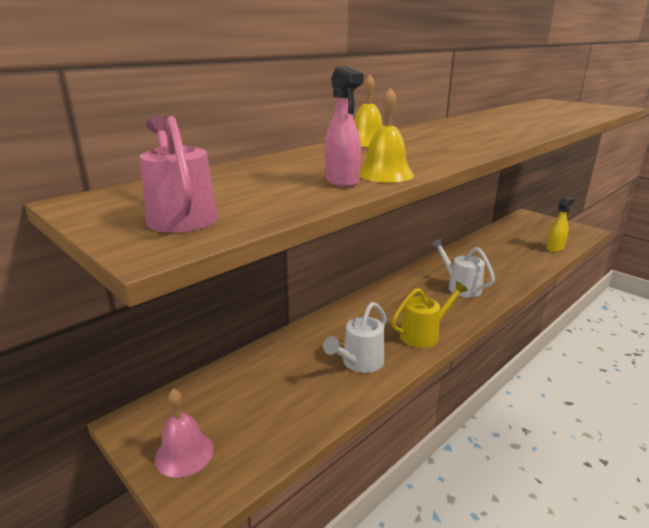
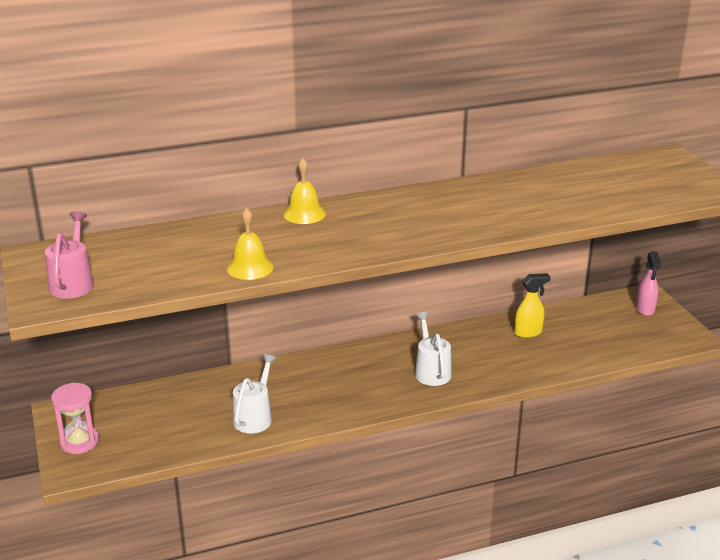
camera: 25 degrees right, 5 degrees up
pink bell [155,388,214,478] -> pink hourglass [51,383,99,454]
white watering can [323,302,387,373] -> white watering can turned 135 degrees clockwise [233,354,277,433]
pink spray bottle [325,67,364,187] -> pink spray bottle moved to [636,251,661,316]
yellow watering can [391,281,468,348] -> none
yellow spray bottle [546,196,575,252] -> yellow spray bottle moved to [514,273,551,338]

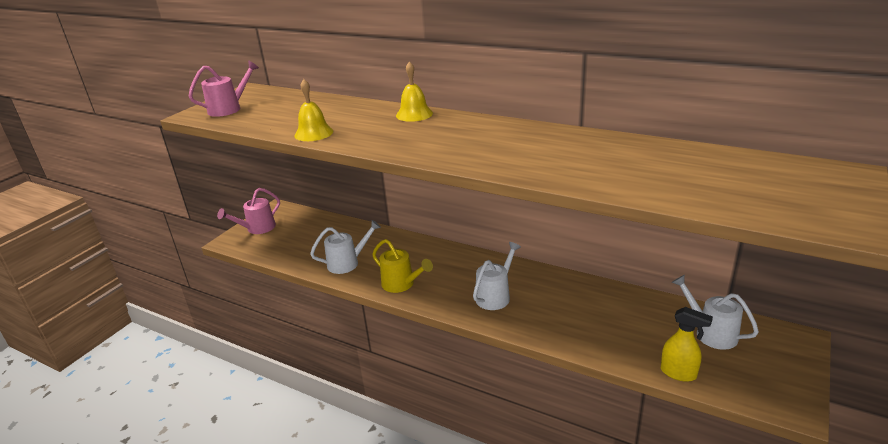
camera: 50 degrees right, 0 degrees up
pink hourglass [51,383,99,454] -> pink watering can [217,188,280,234]
yellow spray bottle [514,273,551,338] -> yellow spray bottle moved to [661,307,713,382]
pink spray bottle [636,251,661,316] -> none
none -> yellow watering can [372,239,433,293]
none -> white watering can [672,275,759,350]

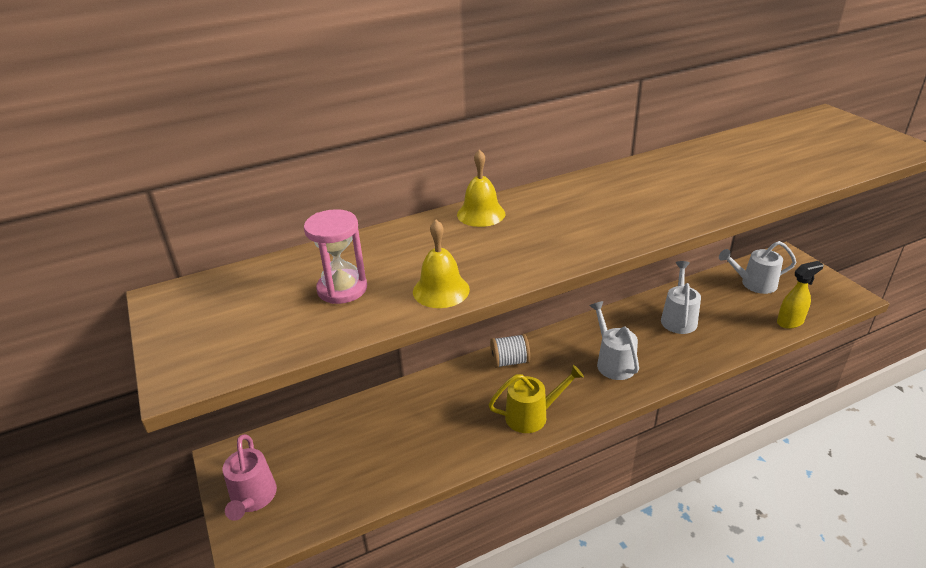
camera: 55 degrees left, 5 degrees up
pink watering can [188,60,259,117] -> none
white watering can [310,220,381,274] -> white watering can moved to [661,261,701,334]
none -> pink hourglass [304,209,367,304]
none -> white spool [490,334,530,368]

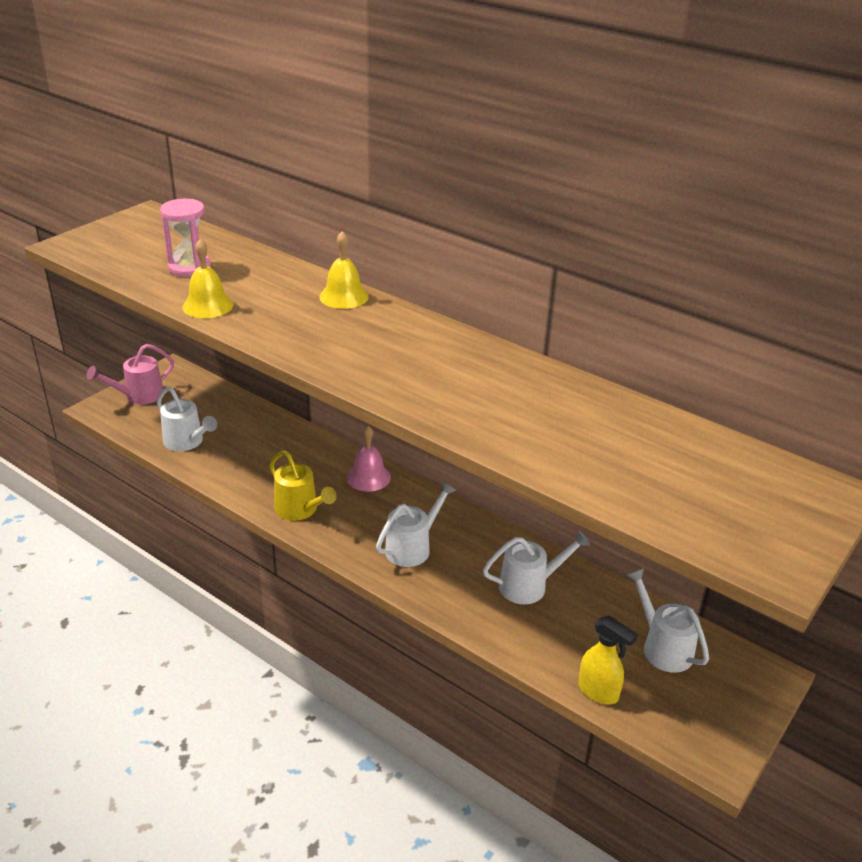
camera: 60 degrees right, 0 degrees up
white spool [490,334,530,368] -> pink bell [347,426,391,491]
none -> white watering can [157,387,217,451]

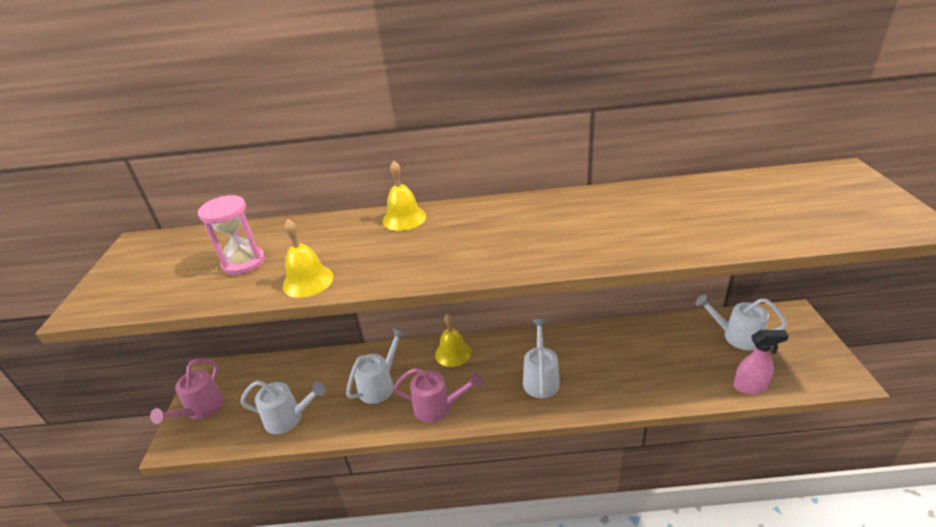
camera: 35 degrees left, 0 degrees up
yellow watering can [269,451,337,521] -> pink watering can [394,368,483,423]
pink bell [347,426,391,491] -> yellow bell [435,314,472,367]
white watering can [483,531,590,604] -> white watering can moved to [346,328,406,404]
yellow spray bottle [578,616,638,705] -> pink spray bottle [733,330,789,394]

